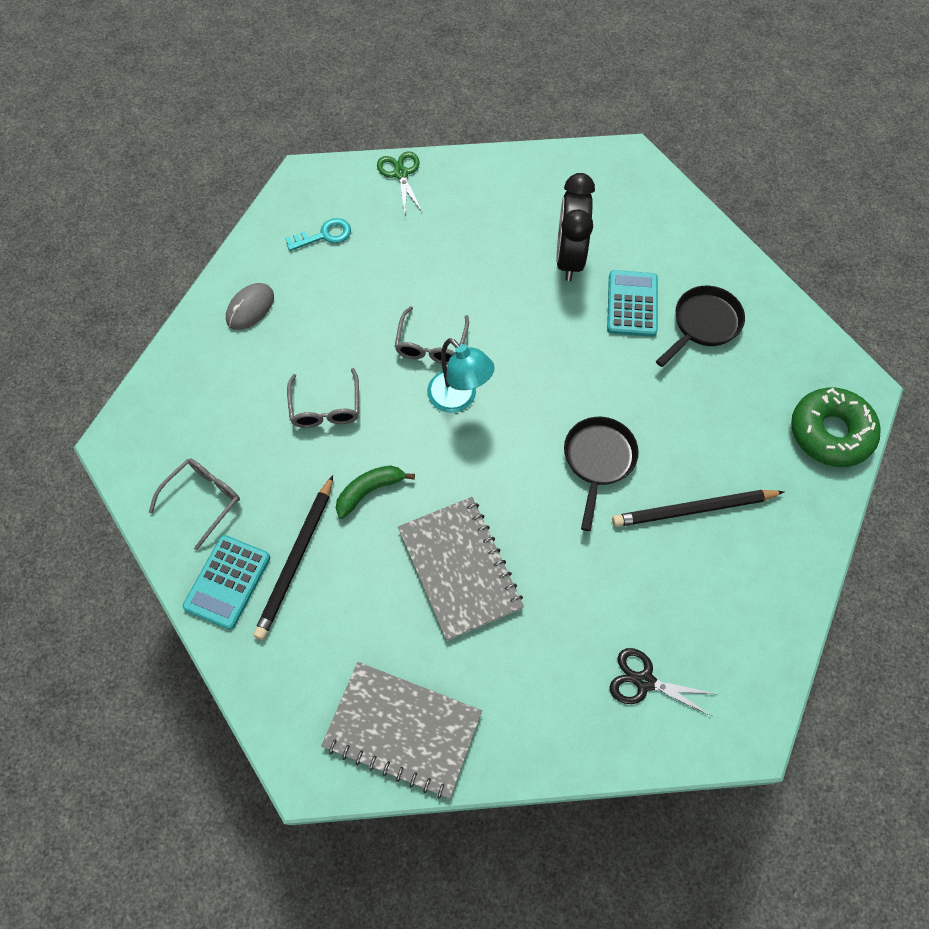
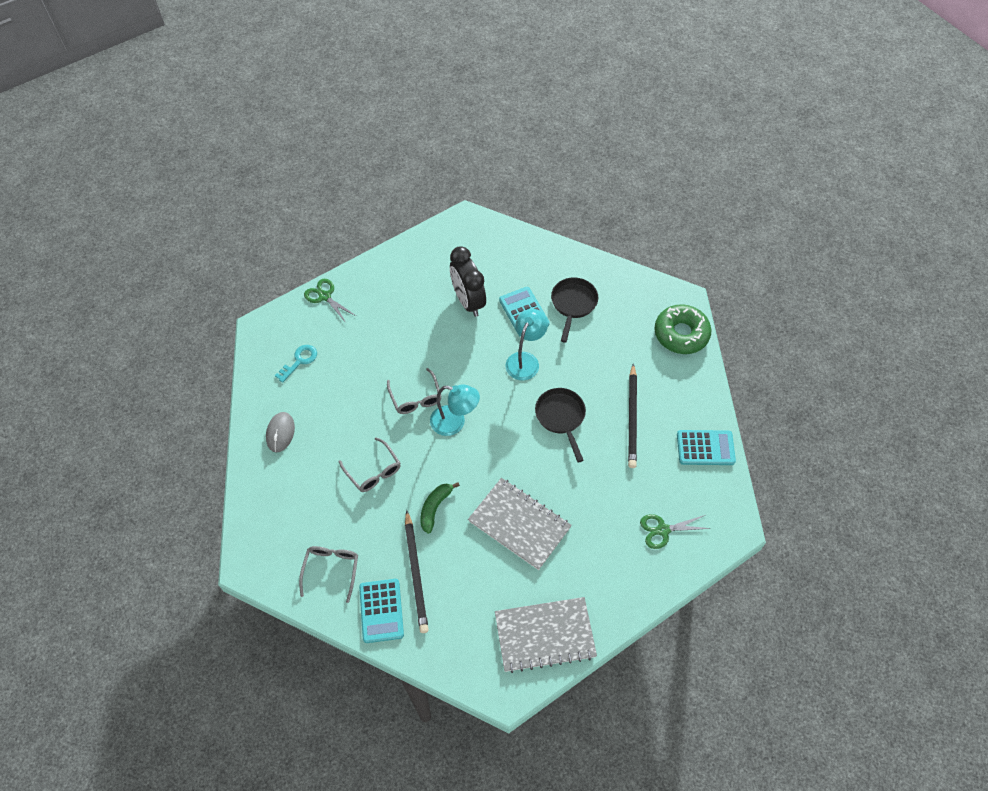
camera: 30 degrees left, 5 degrees down
black scissors [609,648,715,717] -> green scissors [640,514,711,549]
black pencil [612,490,784,527] -> black pencil turned 45 degrees counterclockwise [628,364,637,468]
none -> turquoise lamp [506,309,548,380]
none -> turquoise calculator [677,430,736,465]

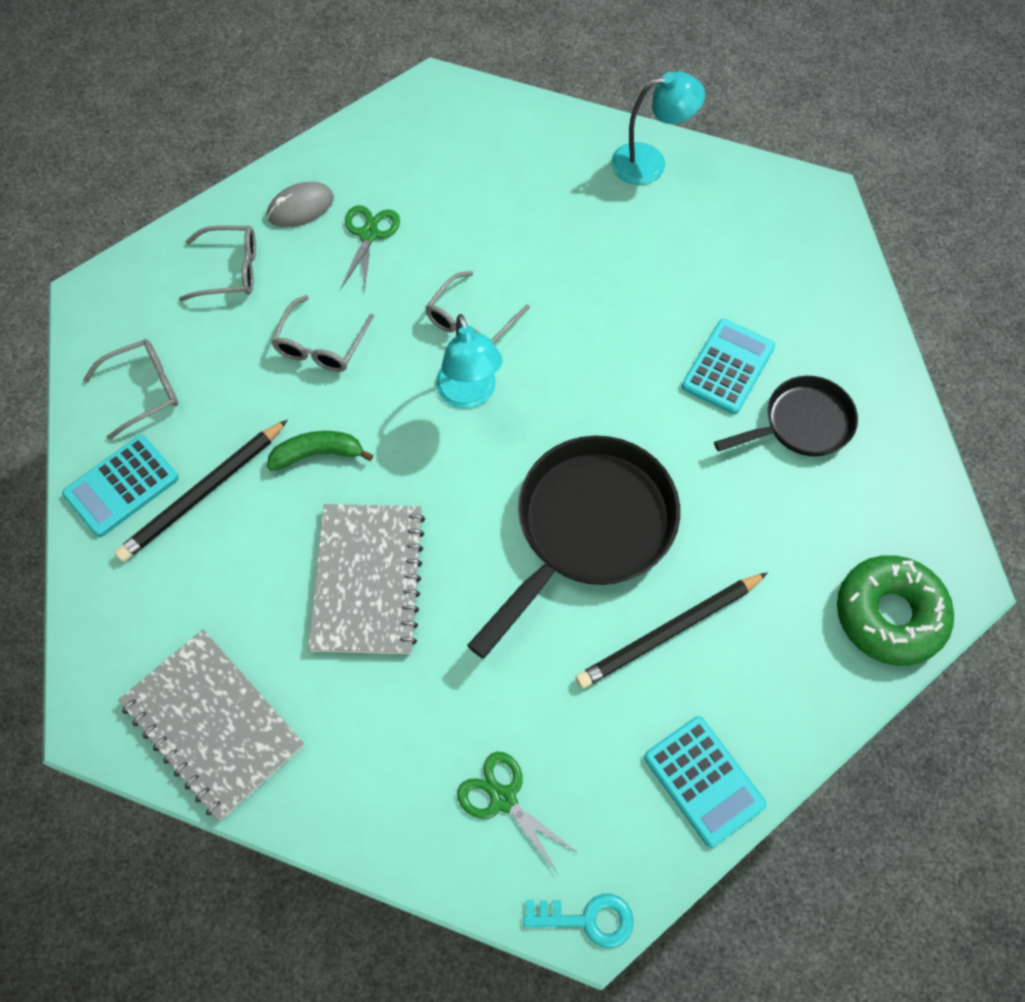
camera: 55 degrees right, 5 degrees up
turquoise key [275,345,317,383] -> turquoise key moved to [523,894,634,948]
green scissors [304,279,356,323] -> green scissors moved to [341,205,400,290]
black clock [450,246,486,317] -> none
turquoise lamp [506,309,548,380] -> turquoise lamp moved to [611,72,705,185]
black pan [535,388,586,462] -> black pan [467,436,680,659], size x1.71
none -> grey glasses [179,225,256,301]

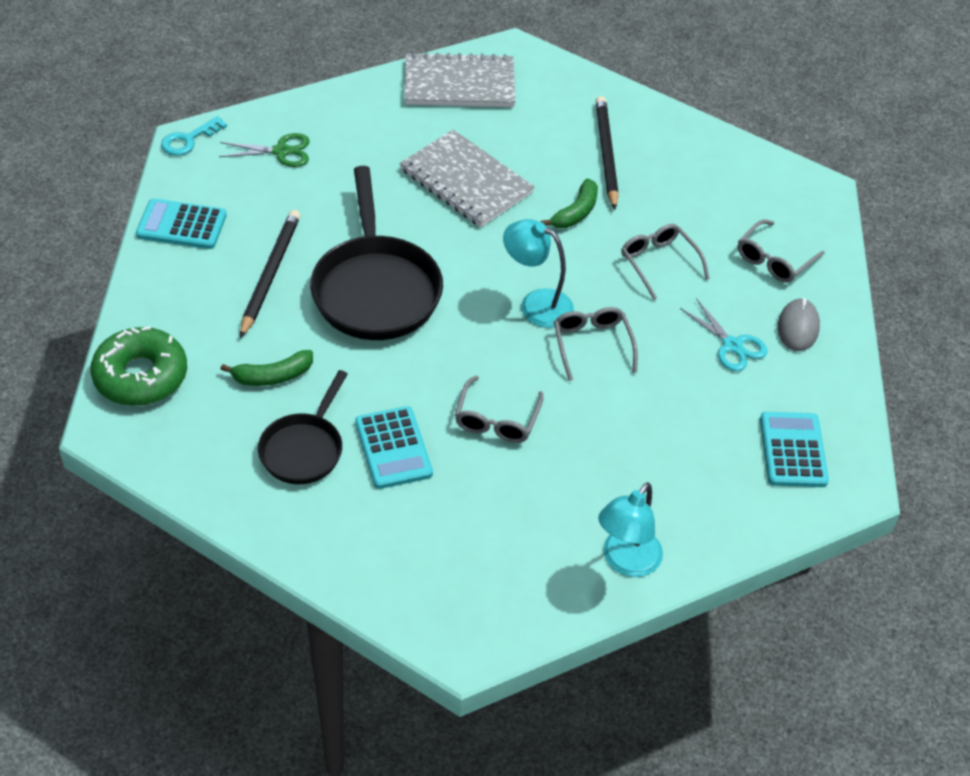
camera: 130 degrees right, 15 degrees down
turquoise calculator [62,435,179,537] -> turquoise calculator moved to [760,412,829,487]
grey glasses [83,339,178,440] -> grey glasses moved to [455,376,544,443]
green scissors [341,205,400,290] -> turquoise scissors [680,298,768,372]
none -> green banana [221,350,313,386]

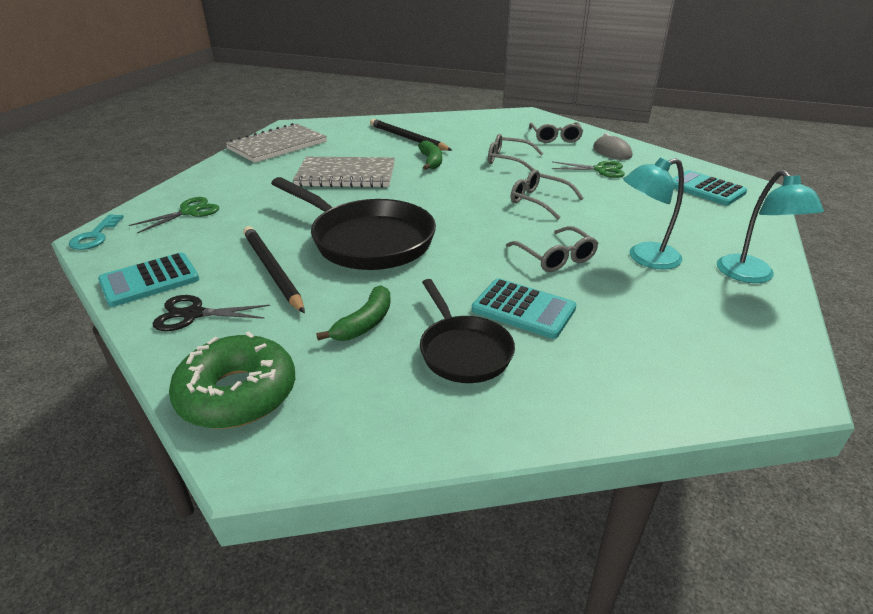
camera: 40 degrees left, 15 degrees down
turquoise lamp [503,219,574,328] -> turquoise lamp moved to [623,157,684,270]
turquoise scissors [680,298,768,372] -> green scissors [552,161,625,178]
none -> black scissors [153,295,270,331]

